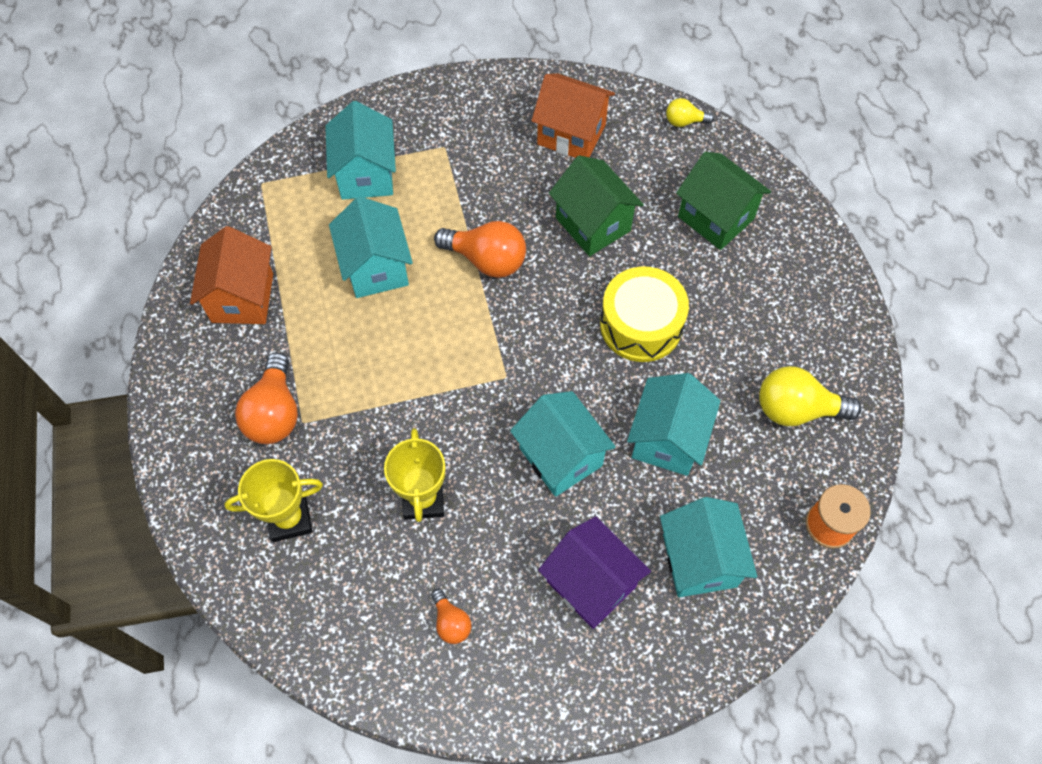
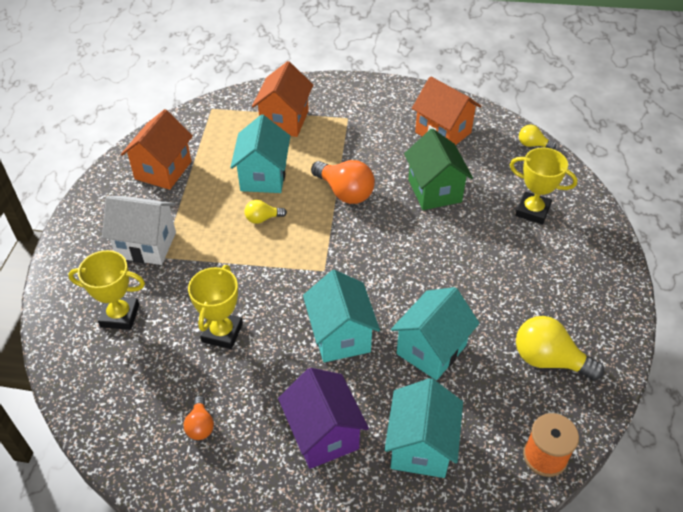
camera: 20 degrees right, 15 degrees down
orange light bulb [235,352,298,444] -> white house [102,196,176,265]
turquoise house [325,101,396,200] -> orange house [252,61,313,137]
yellow drum [600,267,689,362] -> none
green house [676,152,771,250] -> yellow trophy [510,147,578,225]
none -> yellow light bulb [244,200,287,224]

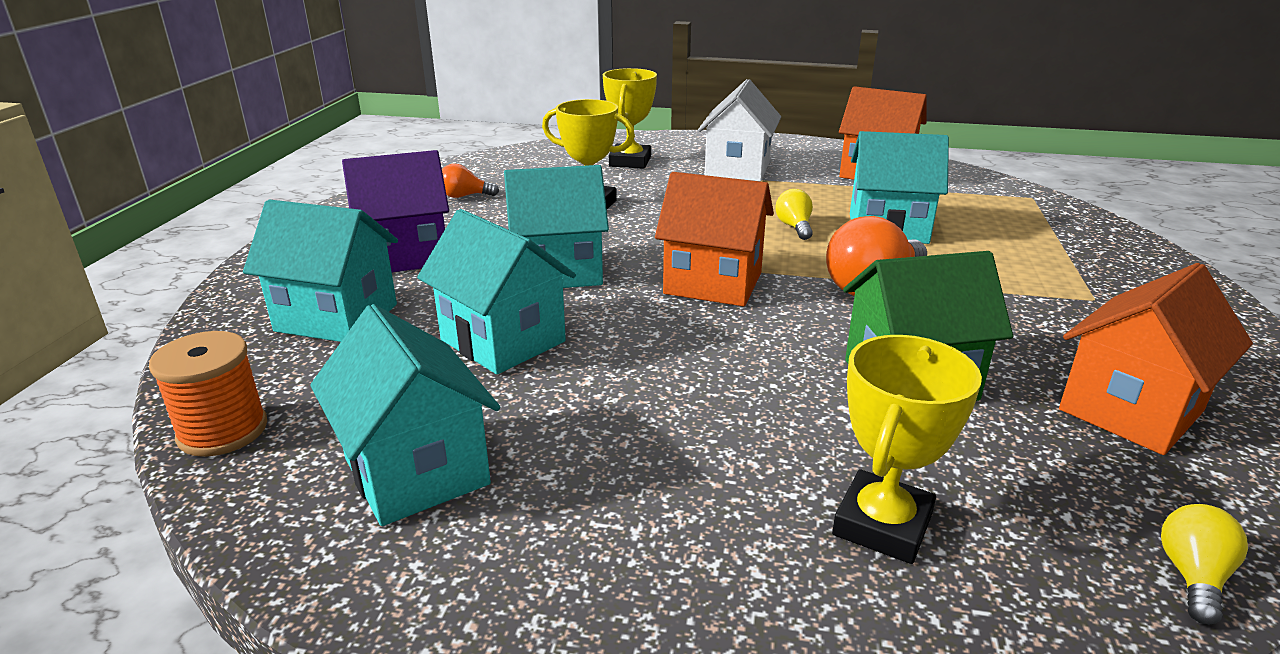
camera: 95 degrees right, 20 degrees down
orange house [252,61,313,137] -> orange house moved to [655,172,774,307]
yellow light bulb [516,316,604,381] -> turquoise house [310,304,500,526]

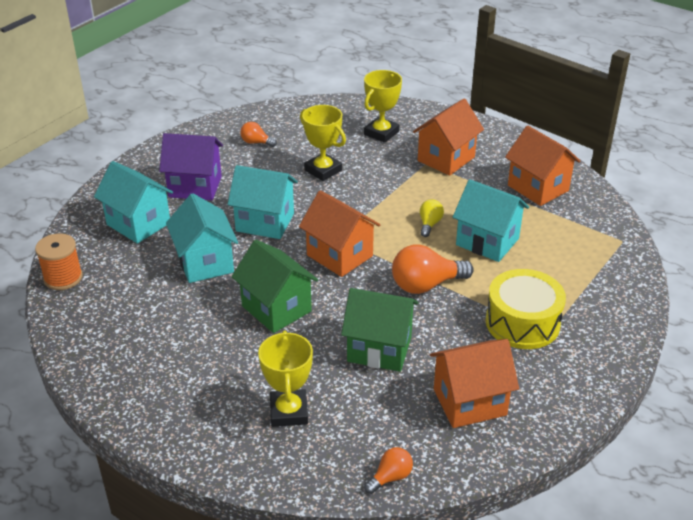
camera: 25 degrees right, 10 degrees up
turquoise house [310,304,500,526] -> none
white house [698,79,781,181] -> orange house [413,99,484,176]
yellow trophy [832,335,982,564] -> yellow trophy turned 60 degrees counterclockwise [258,330,313,427]
yellow light bulb [1161,504,1248,625] -> orange light bulb [364,447,413,494]
none -> green house [231,240,318,333]
none -> yellow drum [486,269,566,349]

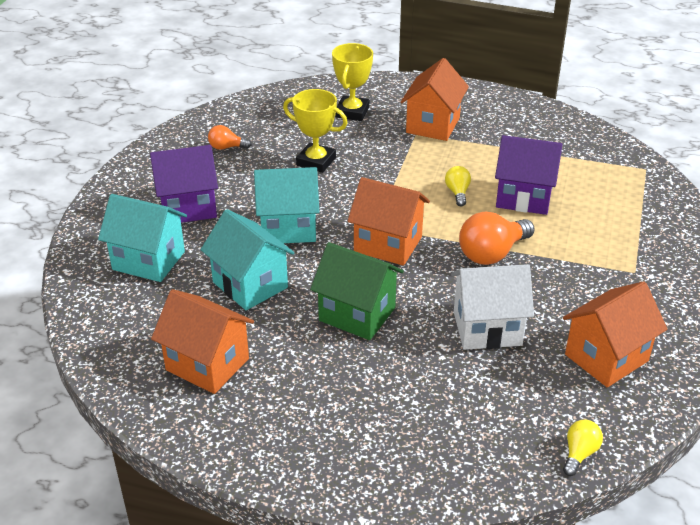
camera: 20 degrees left, 0 degrees up
orange spool [35,233,83,290] -> none
yellow trophy [258,330,313,427] -> none
green house [341,288,418,372] -> white house [451,264,534,350]
orange light bulb [364,447,413,494] -> yellow light bulb [563,420,603,476]
turquoise house [453,179,529,262] -> purple house [495,135,563,215]
yellow drum [486,269,566,349] -> none
orange house [505,126,581,206] -> orange house moved to [151,289,254,394]

